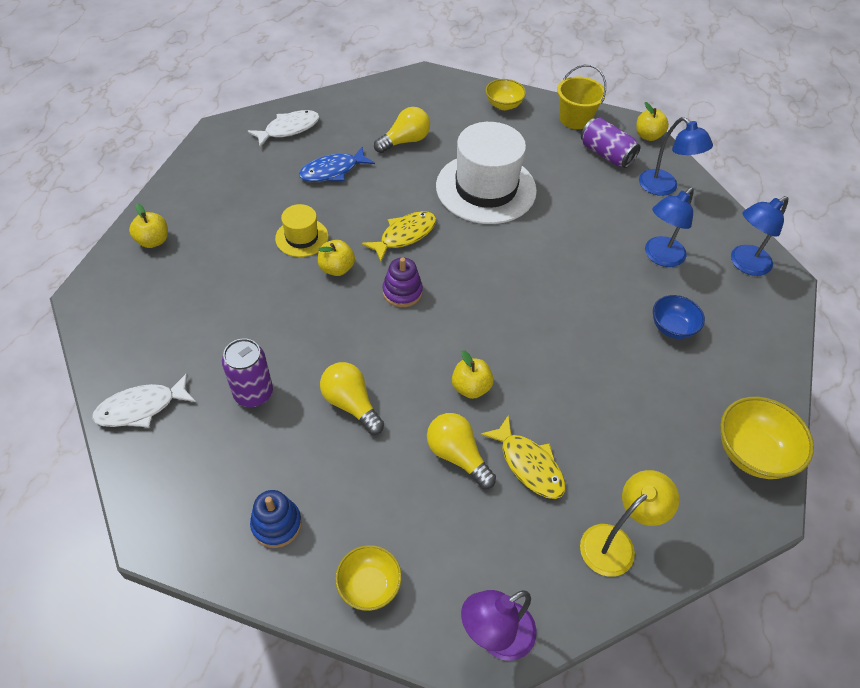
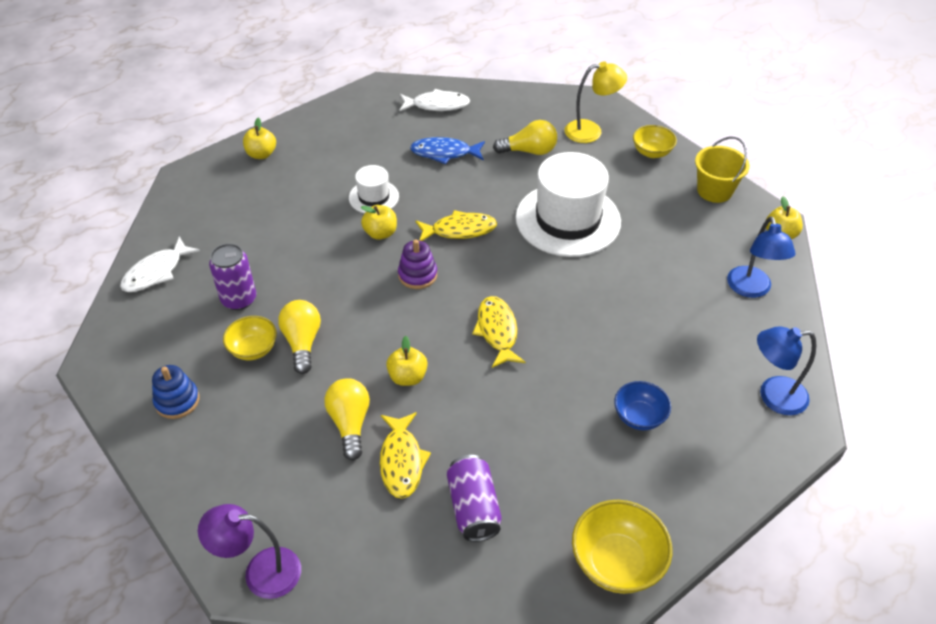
camera: 35 degrees right, 5 degrees down
white fish [92,373,196,427] -> white fish turned 60 degrees counterclockwise [120,236,200,292]
yellow hat [275,204,329,257] -> white hat [349,165,399,213]
yellow bowl [335,545,402,611] -> yellow bowl moved to [223,316,277,360]
yellow lamp [580,470,679,577] -> yellow lamp moved to [565,61,627,143]
purple can [581,118,641,168] -> purple can moved to [447,455,502,542]
blue lamp [645,187,694,267] -> none
none -> yellow fish [472,296,525,368]

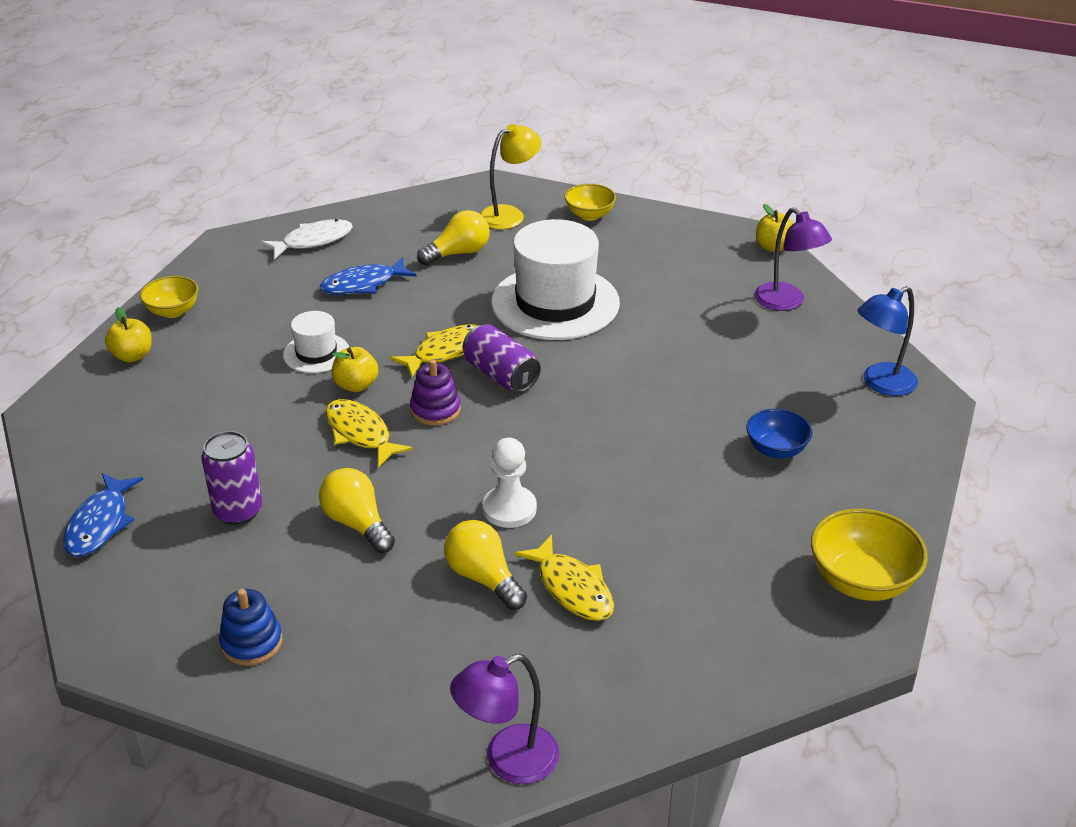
camera: 30 degrees left, 10 degrees down
white fish [120,236,200,292] -> blue fish [63,473,143,557]
yellow bowl [223,316,277,360] -> yellow bowl moved to [140,276,198,318]
yellow apple [386,336,428,386] -> white pawn [483,438,537,528]
purple can [447,455,502,542] -> purple can moved to [463,324,541,392]
yellow fish [472,296,525,368] -> yellow fish moved to [325,399,413,468]
yellow bucket [695,137,750,203] -> none
blue lamp [727,216,796,298] -> purple lamp [754,208,832,311]

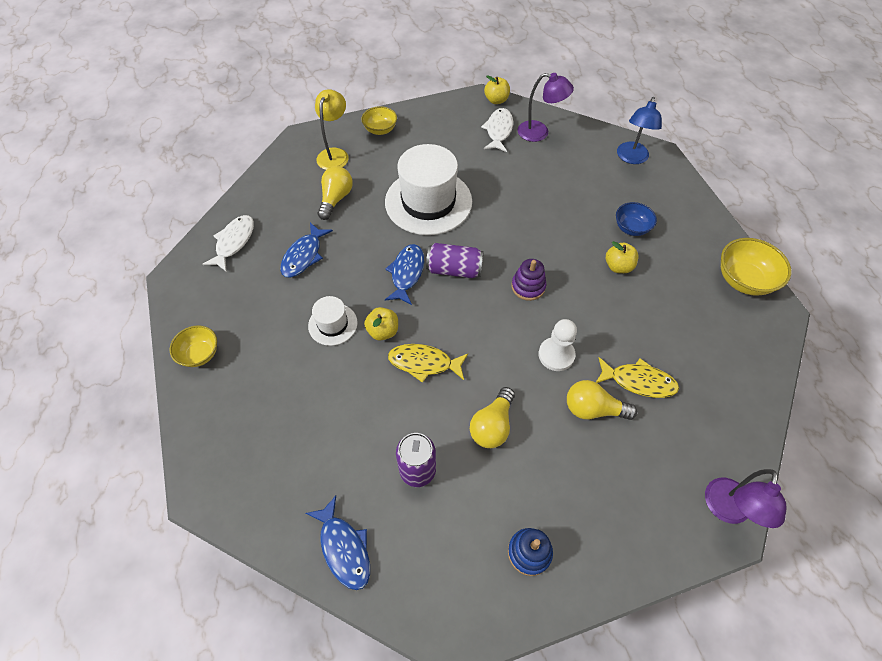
camera: 40 degrees left, 20 degrees up
yellow apple [105,307,152,362] -> yellow apple moved to [606,241,639,273]
yellow light bulb [319,468,395,553] -> yellow light bulb turned 75 degrees counterclockwise [470,387,515,448]
yellow fish [390,324,479,377] -> blue fish [385,244,424,305]
purple stacking toy [410,359,461,426] -> purple stacking toy moved to [512,259,546,301]
none -> white fish [481,108,513,152]

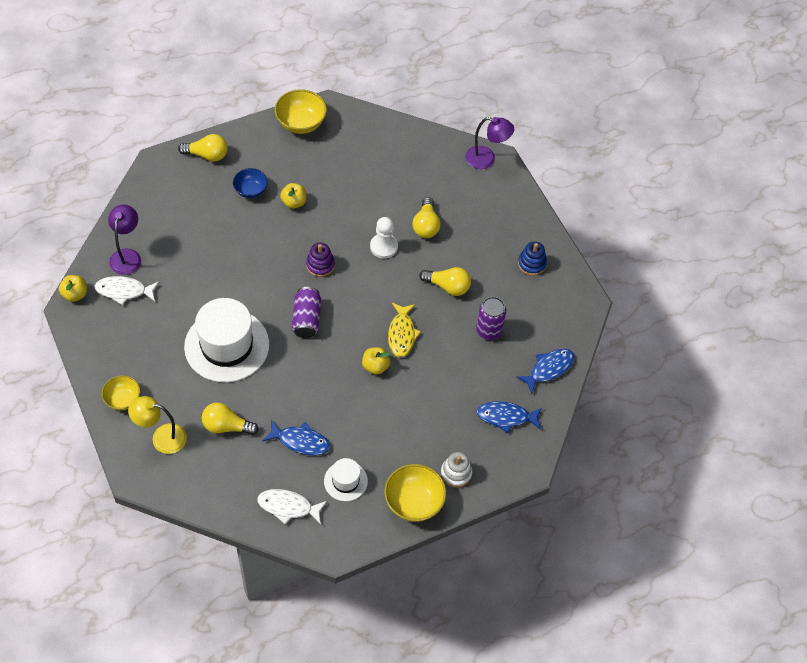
camera: 100 degrees left, 0 degrees up
yellow bowl [170,325,217,367] -> yellow bowl [384,464,446,522], size x1.55
white hat [308,296,358,346] -> white hat moved to [324,458,368,501]
blue fish [385,244,424,305] -> blue fish moved to [476,401,542,433]
yellow fish [596,357,679,398] -> none
blue lamp [617,97,662,164] -> none
none -> yellow light bulb [178,134,228,162]
none -> white stacking toy [441,452,472,488]

